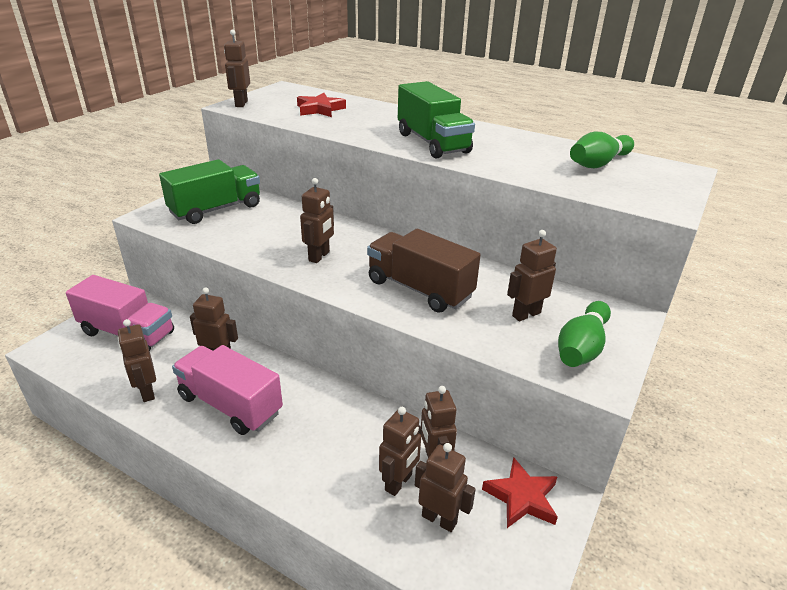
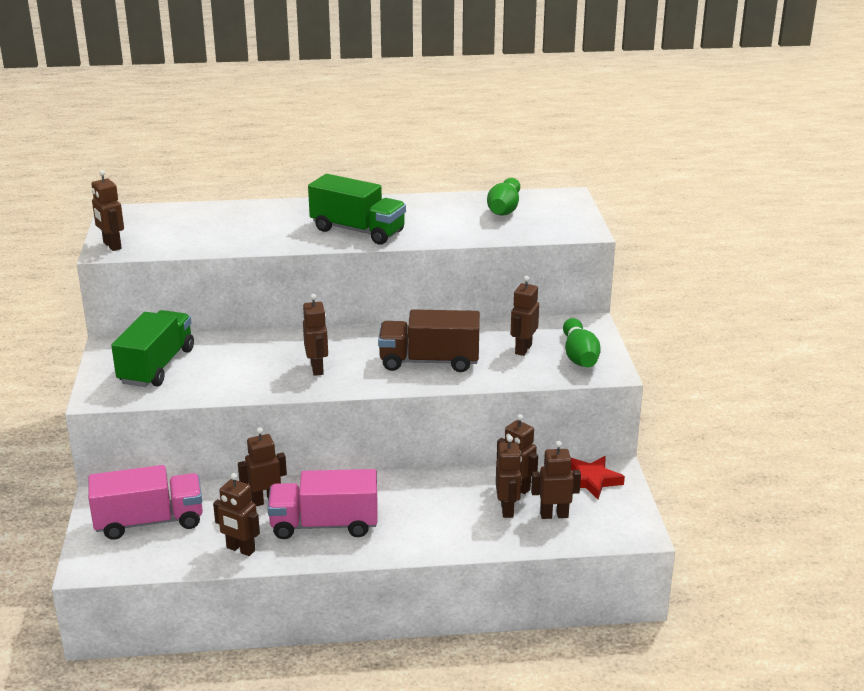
camera: 35 degrees left, 5 degrees down
red star [297,93,346,117] -> none

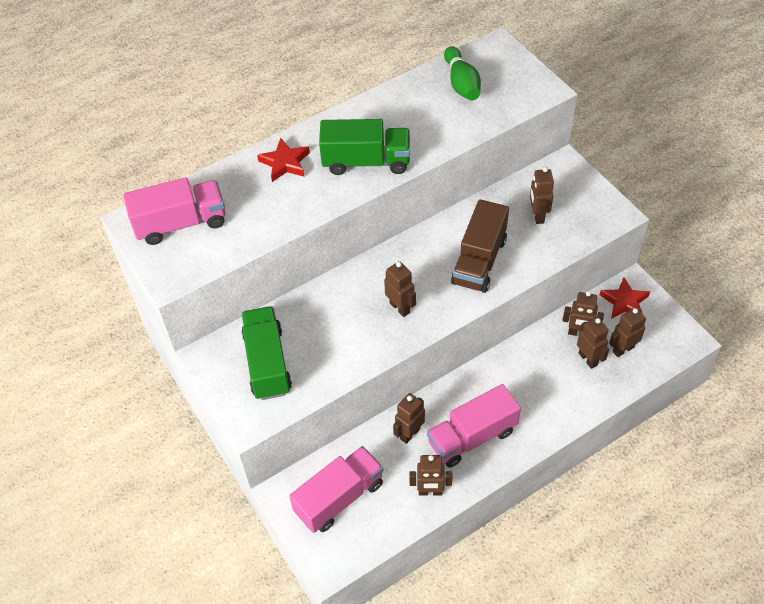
camera: 25 degrees left, 25 degrees up
brown robot [92,170,124,251] -> none
brown truck [378,309,480,372] -> brown truck turned 45 degrees counterclockwise [451,199,509,293]
green bowling pin [563,318,601,367] -> none
none -> pink truck [123,177,226,245]
none -> red star [257,138,310,182]

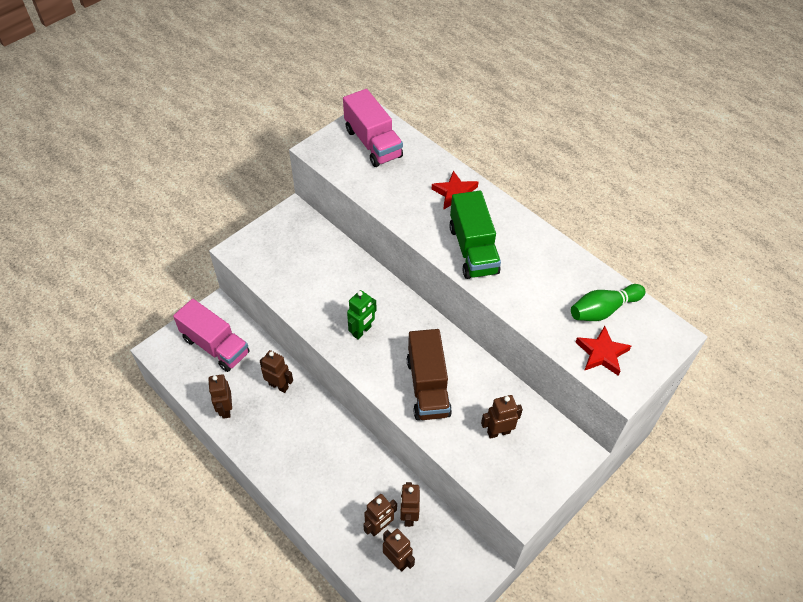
camera: 75 degrees right, 0 degrees up
green truck [241,306,292,400] -> none
brown robot [384,261,416,317] -> green robot [347,290,377,340]
pink truck [427,384,521,468] -> none
brown truck [451,199,509,293] -> brown truck turned 105 degrees counterclockwise [407,329,452,420]
red star [600,277,650,319] -> red star moved to [575,326,631,376]

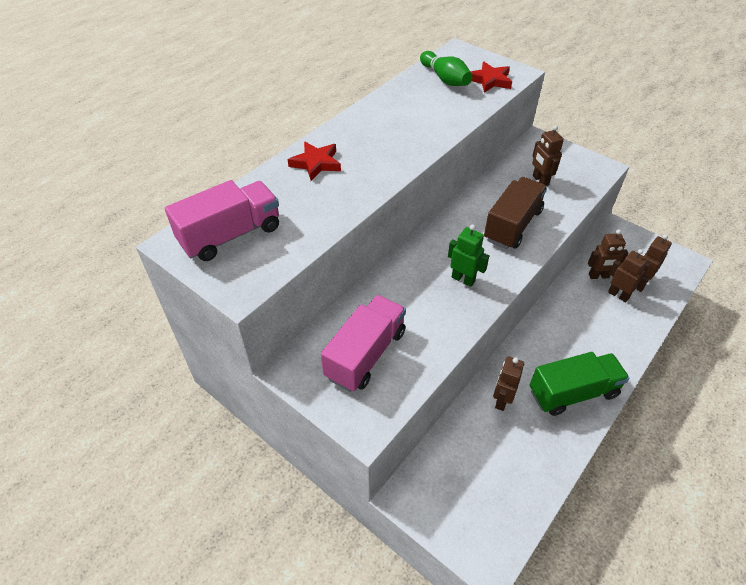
camera: 95 degrees left, 5 degrees down
pink truck [173,299,249,372] -> pink truck moved to [321,295,406,392]
brown robot [208,374,232,419] -> none
brown truck [407,329,452,420] -> brown truck turned 45 degrees counterclockwise [484,177,547,249]
green truck [449,191,501,279] -> green truck moved to [530,352,630,416]

